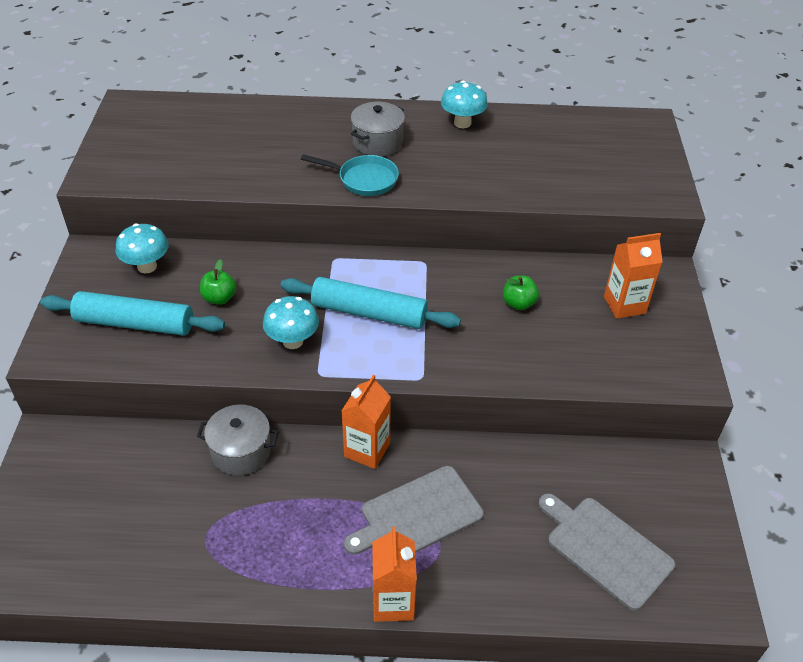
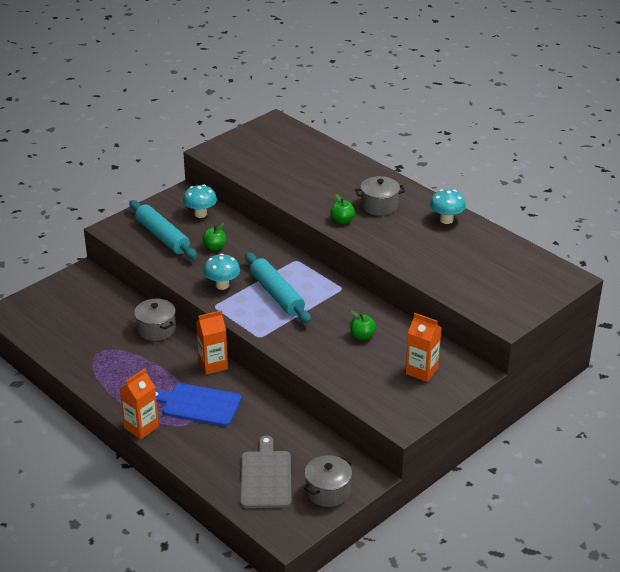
camera: 45 degrees right, 10 degrees down
turquoise pan [301,154,399,196] -> green apple [331,194,355,224]
grey cutting board [344,466,484,555] -> blue cutting board [155,383,242,426]
none -> grey pot [304,455,353,507]

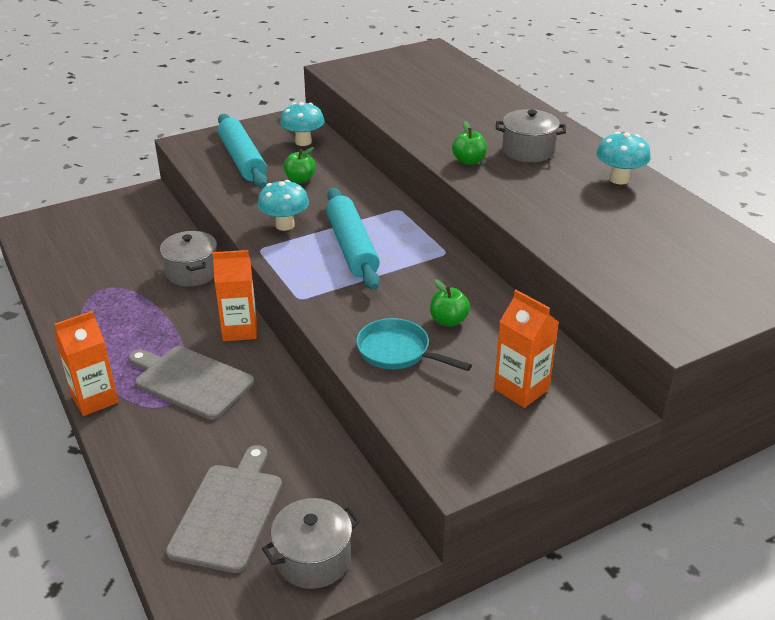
camera: 15 degrees right, 0 degrees up
blue cutting board [155,383,242,426] -> grey cutting board [128,346,254,420]
none -> turquoise pan [356,318,472,371]

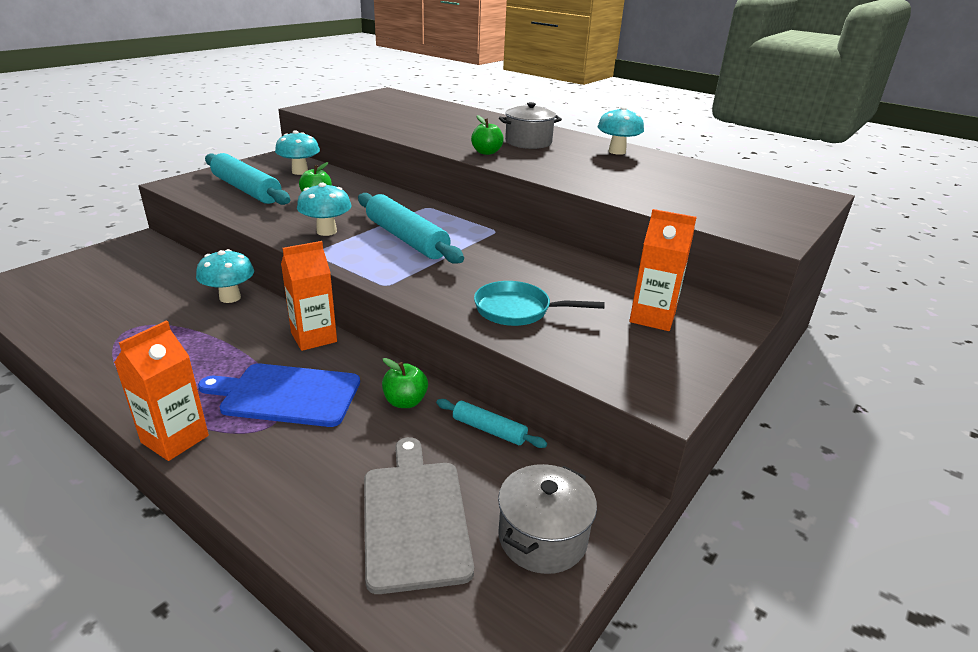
camera: 25 degrees left, 5 degrees down
grey cutting board [128,346,254,420] -> blue cutting board [198,363,360,427]
grey pot [160,231,217,287] -> turquoise mushroom [196,249,254,303]
green apple [430,279,470,327] -> green apple moved to [382,358,428,408]
none -> turquoise rolling pin [436,399,547,448]

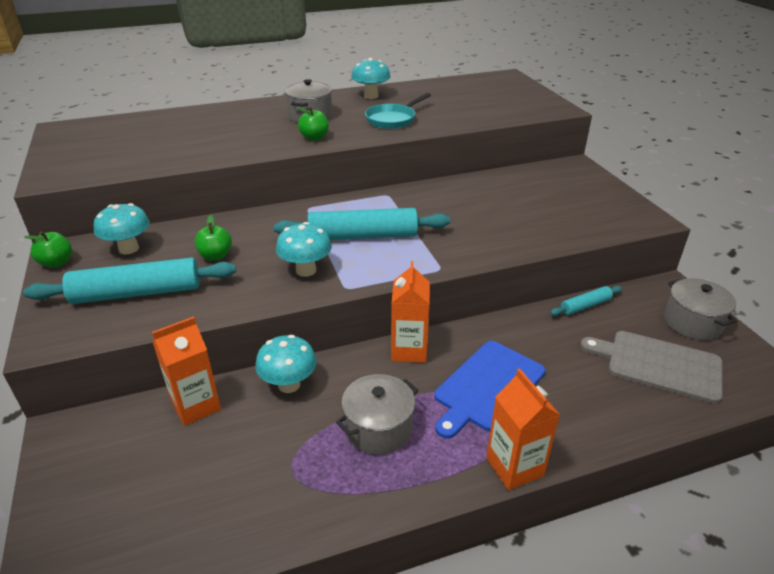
camera: 55 degrees left, 5 degrees up
green apple [382,358,428,408] -> green apple moved to [24,231,72,268]
turquoise pan [474,281,605,326] -> turquoise pan moved to [365,93,431,129]
orange carton [629,209,697,331] -> orange carton moved to [152,317,221,426]
none -> grey pot [336,374,419,455]

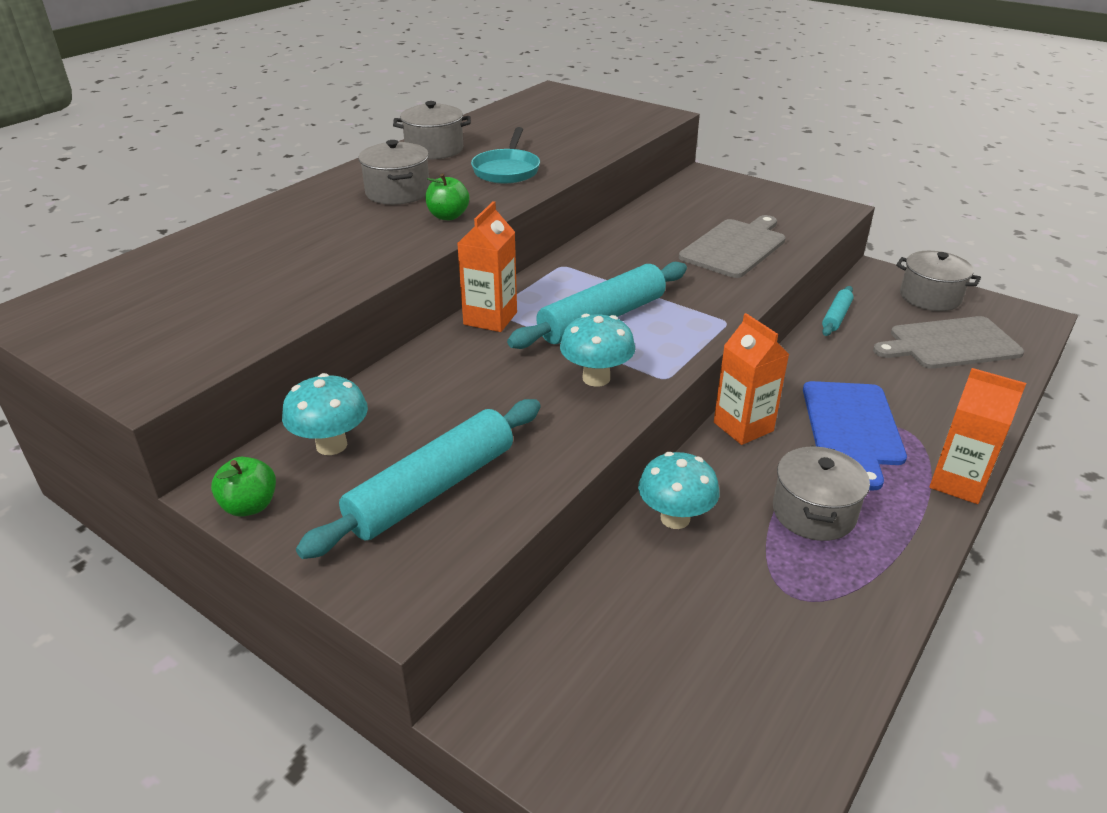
camera: 35 degrees left, 0 degrees up
orange carton [152,317,221,426] -> orange carton moved to [457,201,517,332]
green apple [195,215,232,260] -> none
turquoise mushroom [351,58,391,99] -> grey pot [393,101,471,159]
none -> grey cutting board [679,215,786,278]

